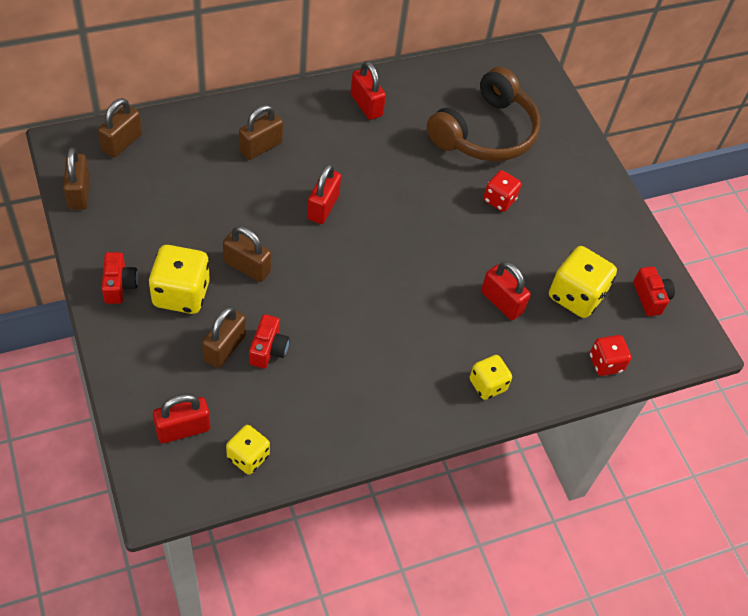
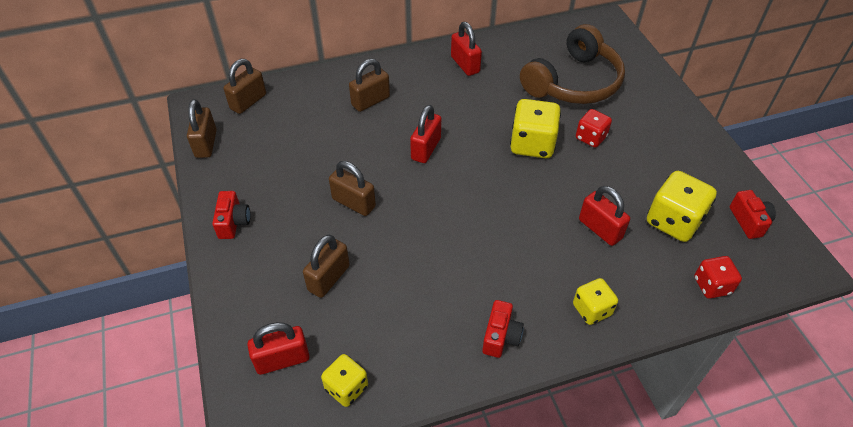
camera: 10 degrees right, 5 degrees down
yellow dice [148,245,210,314] -> yellow dice moved to [510,99,561,158]
red camera [249,314,290,369] -> red camera moved to [482,300,524,358]

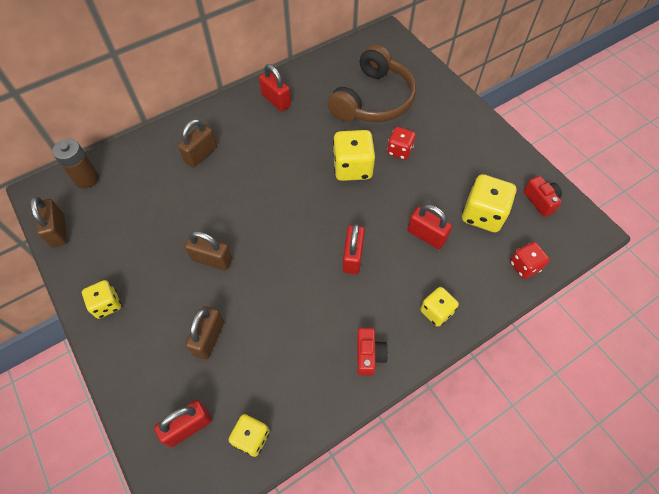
camera: 15 degrees left, 10 degrees up
red camera [212,191,250,239] -> yellow dice [82,280,121,319]
brown padlock [223,59,266,114] -> brown battery [52,139,99,188]
red padlock [410,105,441,163] -> red padlock moved to [343,223,365,274]

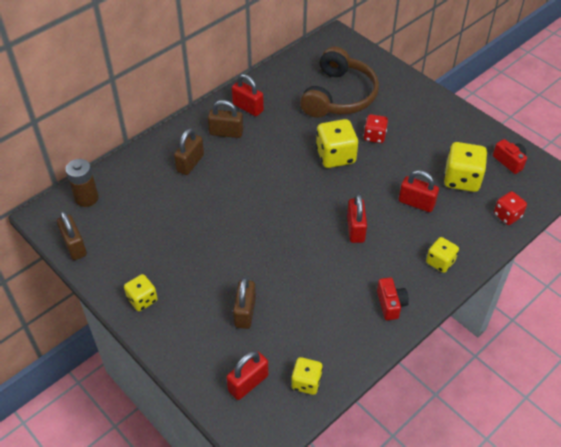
camera: 10 degrees left, 10 degrees down
brown padlock [185,231,232,270] -> brown padlock moved to [208,100,243,138]

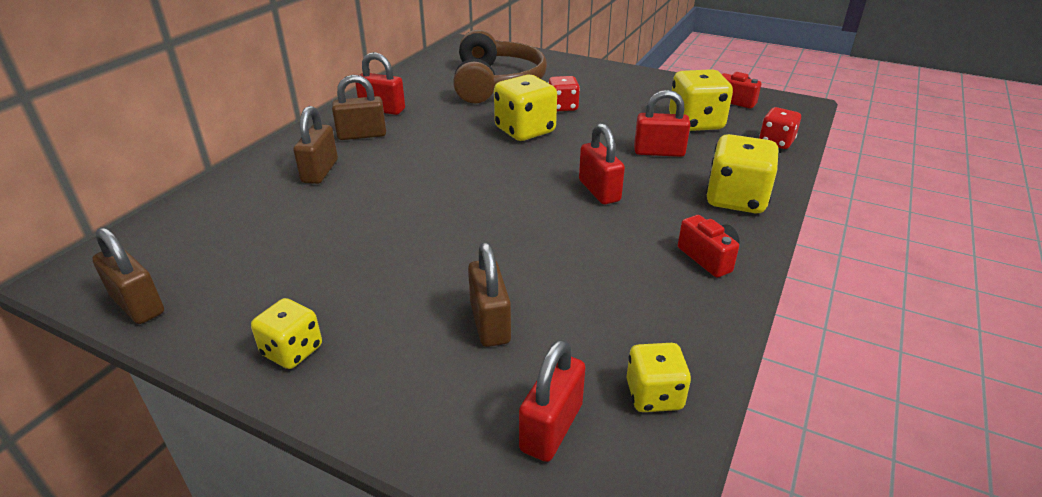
camera: 20 degrees left, 15 degrees down
brown battery [65,159,99,207] -> none
yellow dice [426,237,459,273] -> yellow dice [706,134,779,213], size x1.64

